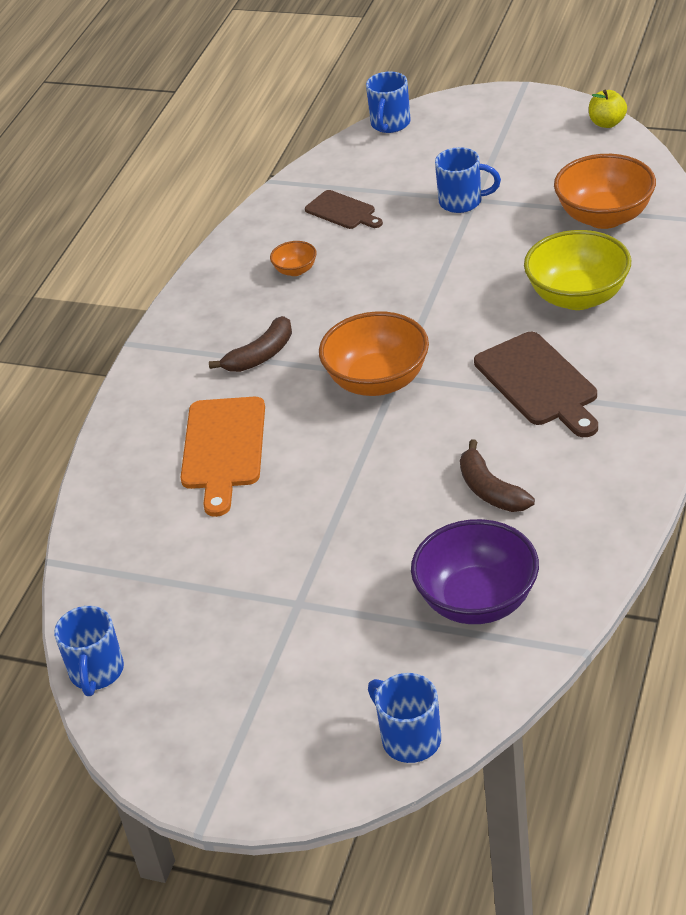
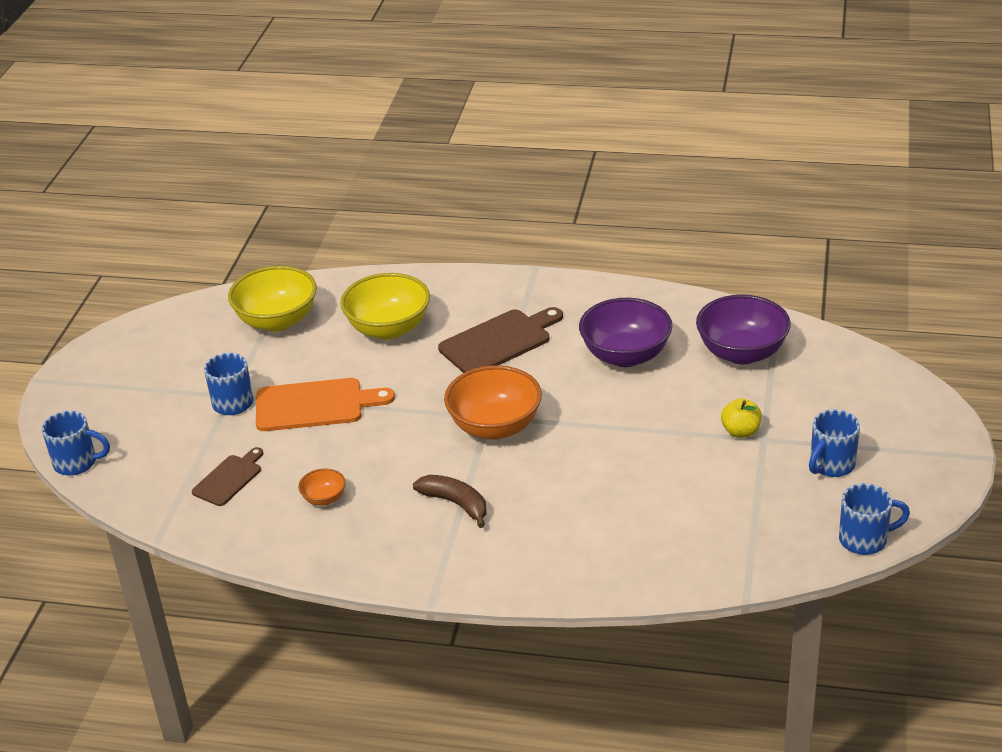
camera: 100 degrees left, 5 degrees down
orange cutting board [180,397,265,517] -> orange cutting board moved to [256,378,395,431]
blue mug [368,673,441,763] -> blue mug moved to [809,409,860,477]
brown banana [460,440,535,512] -> purple bowl [579,298,672,367]
orange bowl [554,154,656,229] -> yellow bowl [228,266,317,332]
yellow apple [589,90,627,128] -> yellow apple moved to [721,398,762,438]

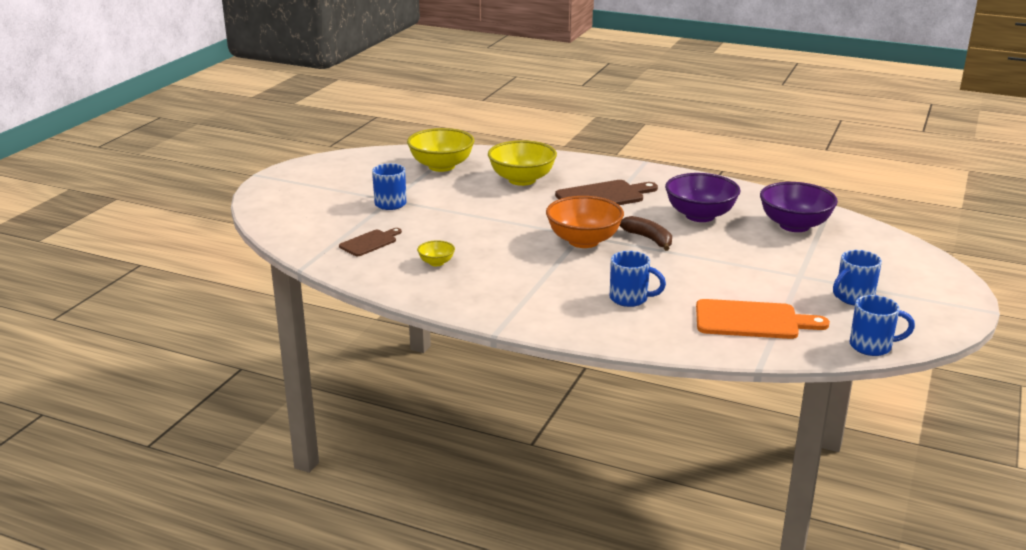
camera: 10 degrees right, 10 degrees down
blue mug [42,411,110,476] -> blue mug moved to [610,251,666,307]
orange cutting board [256,378,395,431] -> orange cutting board moved to [696,299,830,339]
orange bowl [298,469,346,506] -> yellow bowl [417,240,455,266]
brown banana [413,475,487,528] -> brown banana moved to [619,216,672,251]
yellow apple [721,398,762,438] -> none

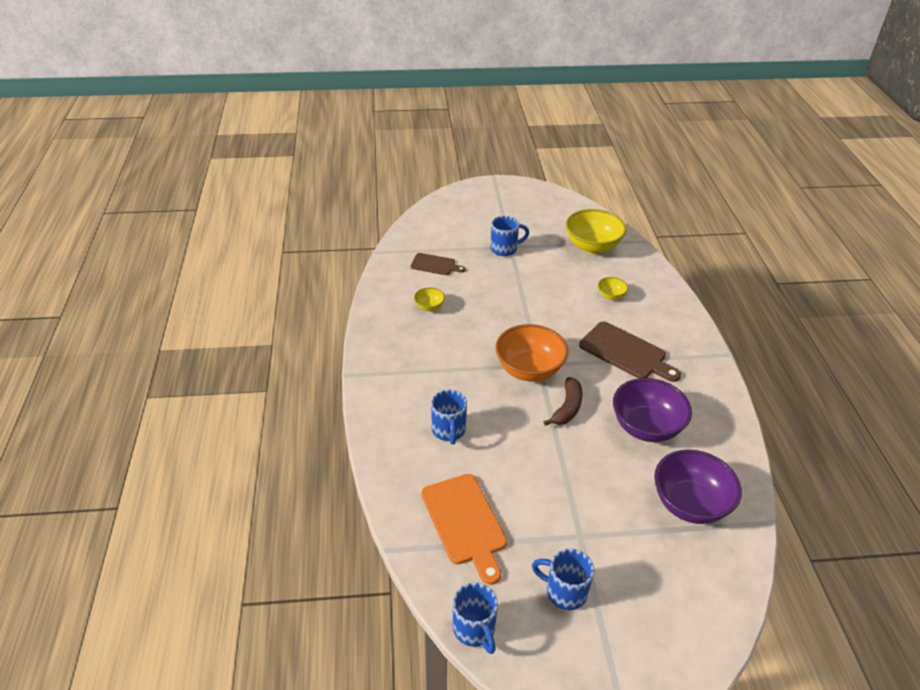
camera: 60 degrees right, 15 degrees up
yellow bowl [488,140,557,186] -> yellow bowl [598,277,628,300], size x0.47

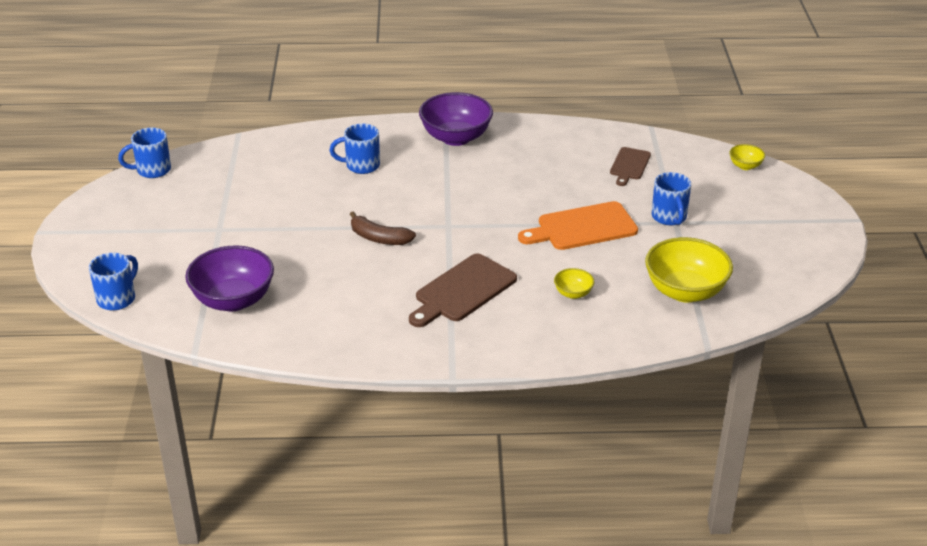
camera: 95 degrees right, 5 degrees down
yellow bowl [414,287,445,311] -> yellow bowl moved to [729,144,765,170]
orange cutting board [421,474,507,585] -> orange cutting board moved to [518,201,638,250]
orange bowl [495,324,568,381] -> none
blue mug [532,549,594,610] -> blue mug moved to [89,253,138,311]
purple bowl [613,378,692,442] -> purple bowl moved to [419,92,493,146]

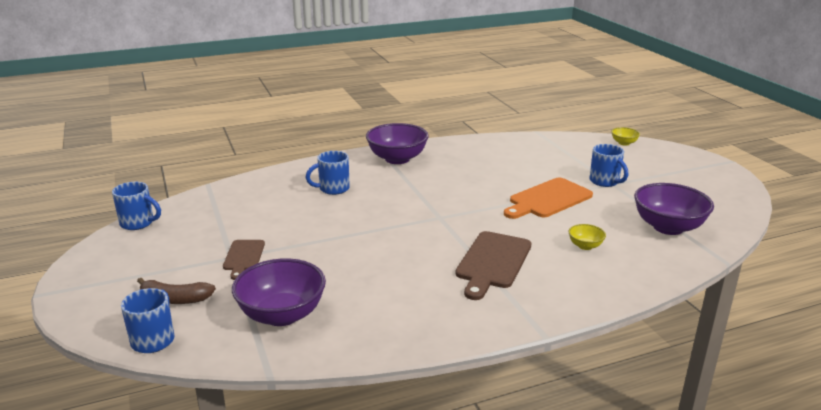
camera: 20 degrees left, 10 degrees down
blue mug [118,128,171,178] -> blue mug turned 120 degrees counterclockwise [112,182,161,230]
brown banana [350,211,416,245] -> brown banana moved to [137,278,216,304]
brown cutting board [610,147,651,186] -> brown cutting board moved to [223,240,265,280]
yellow bowl [645,237,733,303] -> purple bowl [634,183,714,235]

